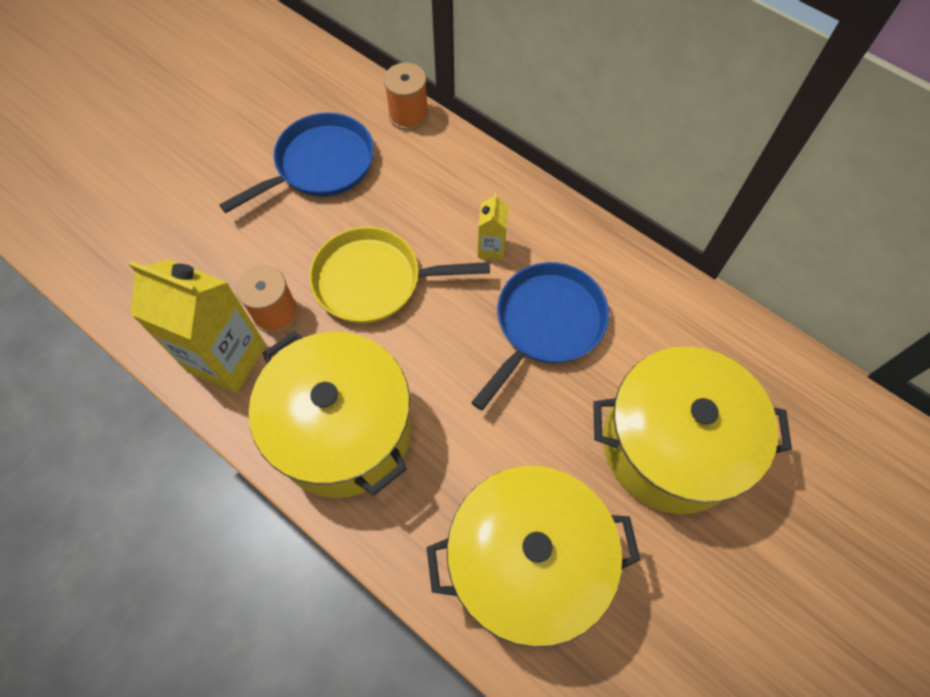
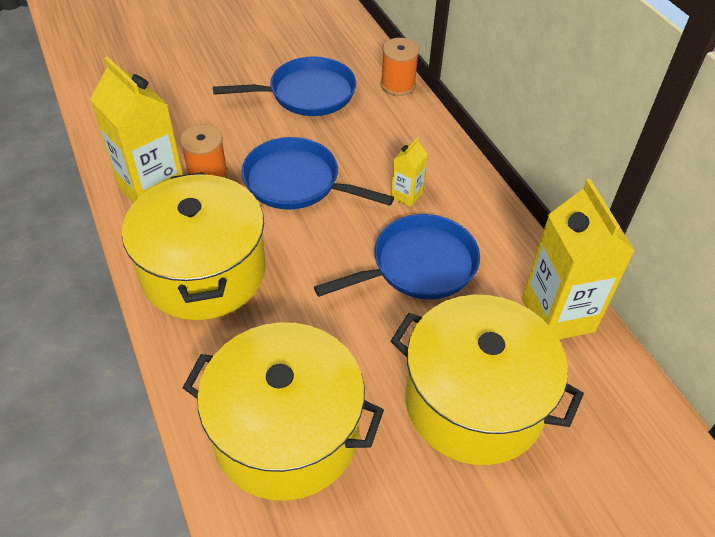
camera: 25 degrees right, 15 degrees down
yellow pan [309,227,490,324] -> blue pan [241,137,394,210]
none -> yellow carton [522,179,635,340]

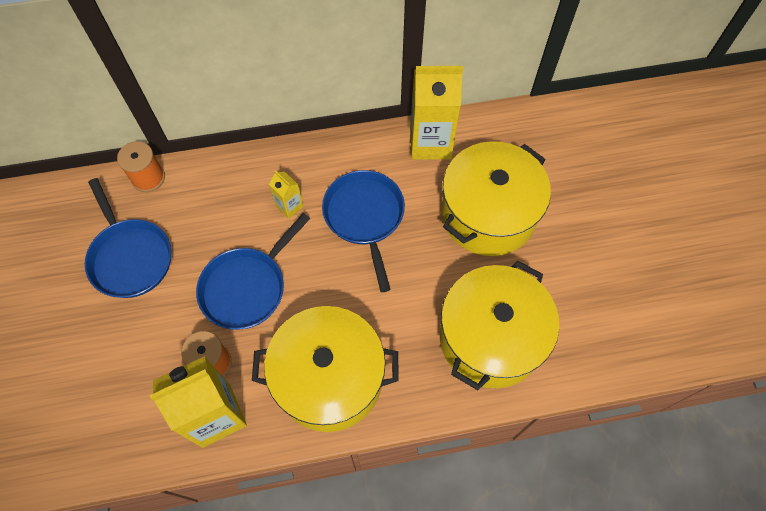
camera: 75 degrees left, 15 degrees up
blue pan [213,56,356,116] -> blue pan turned 150 degrees clockwise [85,178,171,298]

